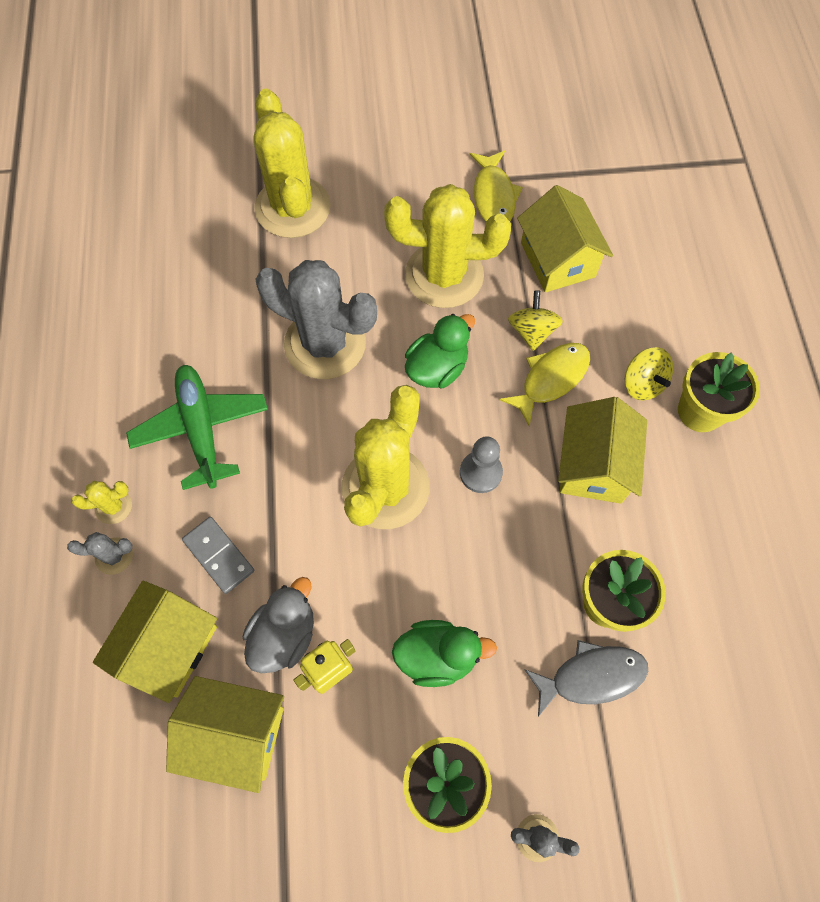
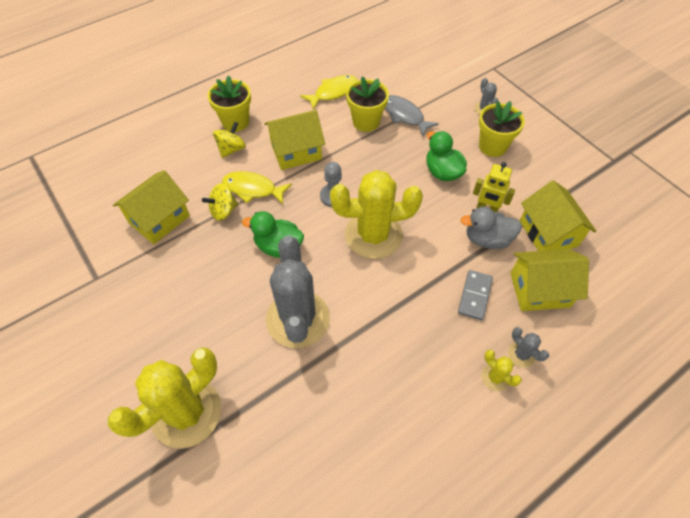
camera: 120 degrees left, 10 degrees down
green plane [126,365,268,490] -> none
yellow cactus [384,184,511,308] -> none
yellow fish [470,151,523,221] -> yellow fish moved to [300,75,358,110]

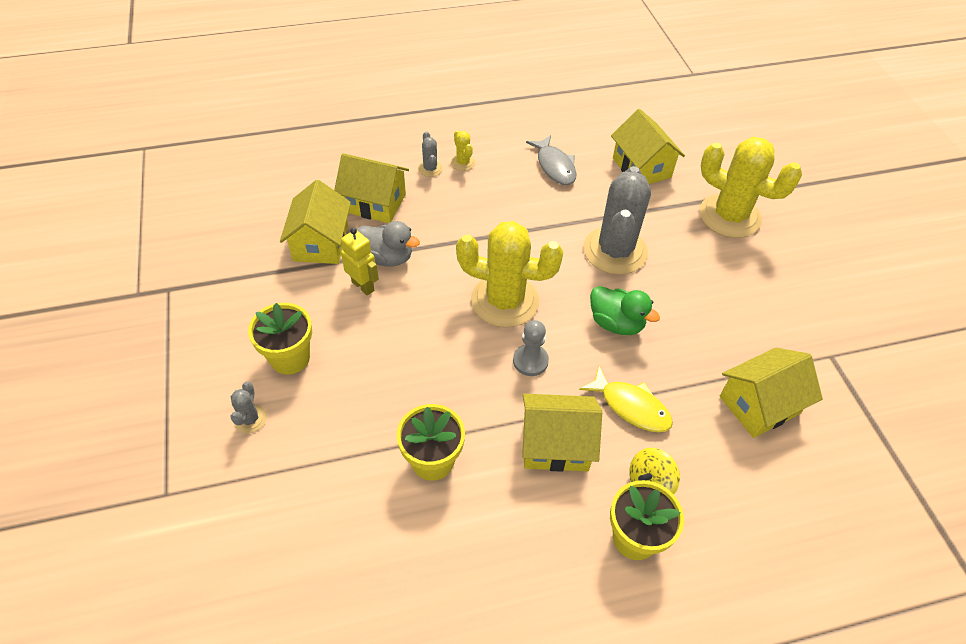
camera: 160 degrees left, 5 degrees down
yellow cactus [108,347,221,449] -> yellow cactus turned 60 degrees clockwise [699,137,802,238]
yellow spinning top [202,183,238,221] -> none
yellow fish [300,75,358,110] -> none
grey fish [385,95,439,137] -> grey fish moved to [526,135,576,185]
green duck [426,131,467,181] -> none
grey domino [458,270,493,320] -> none
none -> yellow house [611,109,685,184]

